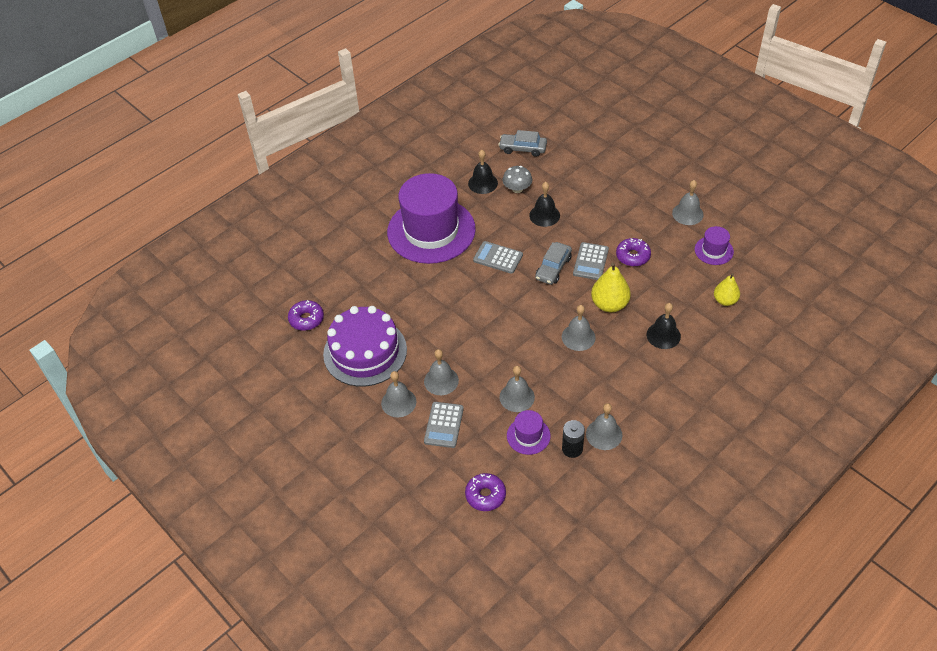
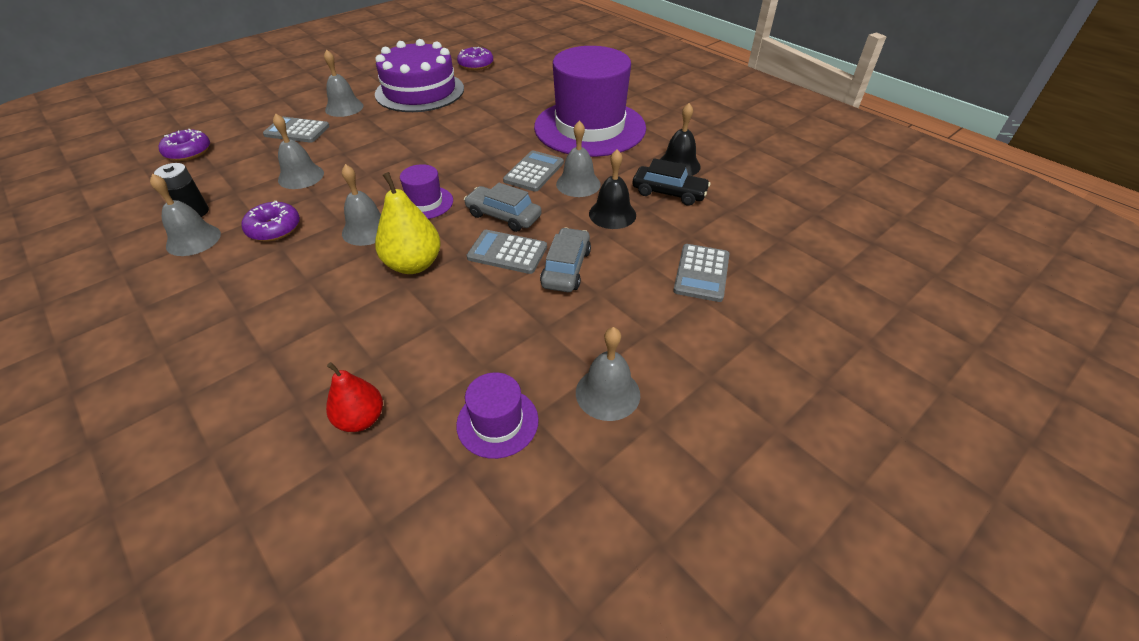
camera: 90 degrees right, 5 degrees down
grey bell [424,349,459,395] -> grey bell moved to [556,121,601,197]
grey car [499,130,547,157] -> grey car moved to [540,227,591,292]
grey mushroom [503,166,532,193] -> black car [632,158,710,206]
purple hat [507,410,551,455] -> purple hat moved to [400,164,453,219]
purple donut [616,238,651,267] -> purple donut moved to [242,201,300,241]
black bell [647,303,681,349] -> none
yellow pear [714,273,740,306] -> red pear [326,362,383,432]
none -> grey calculator [673,244,729,302]

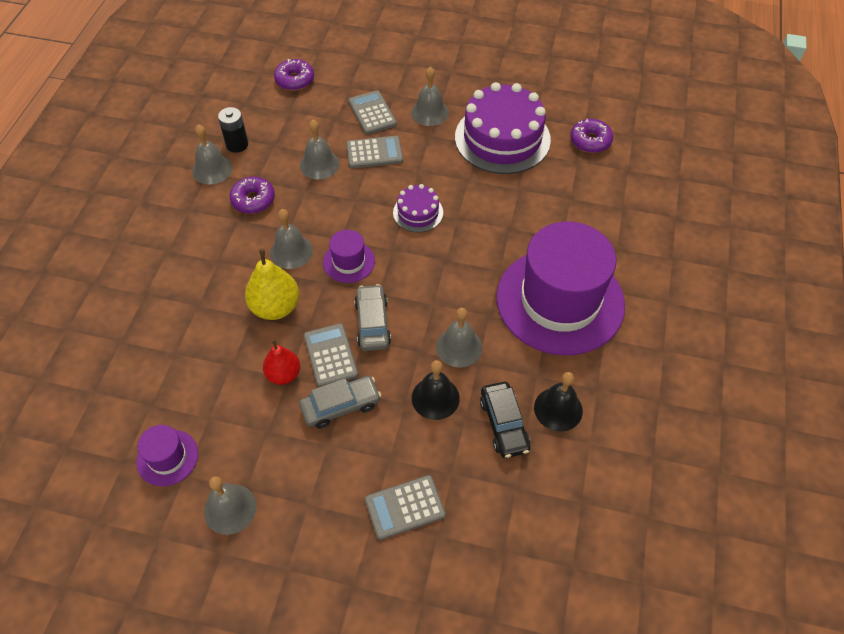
camera: 55 degrees right, 10 degrees up
red pear [326,362,383,432] -> red pear moved to [263,339,300,385]
grey calculator [503,150,564,192] -> grey calculator moved to [346,136,403,169]
none -> purple cake [393,184,443,233]

